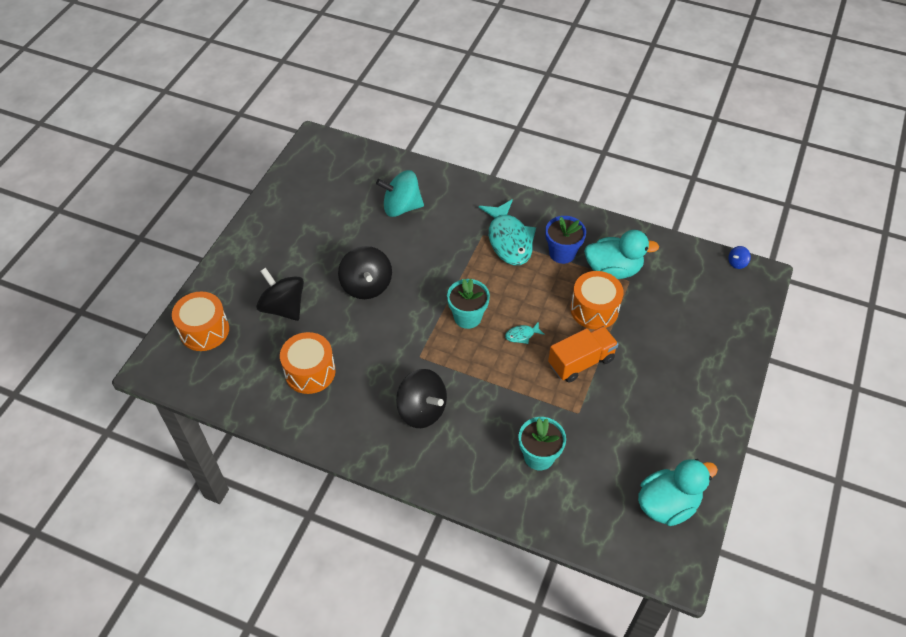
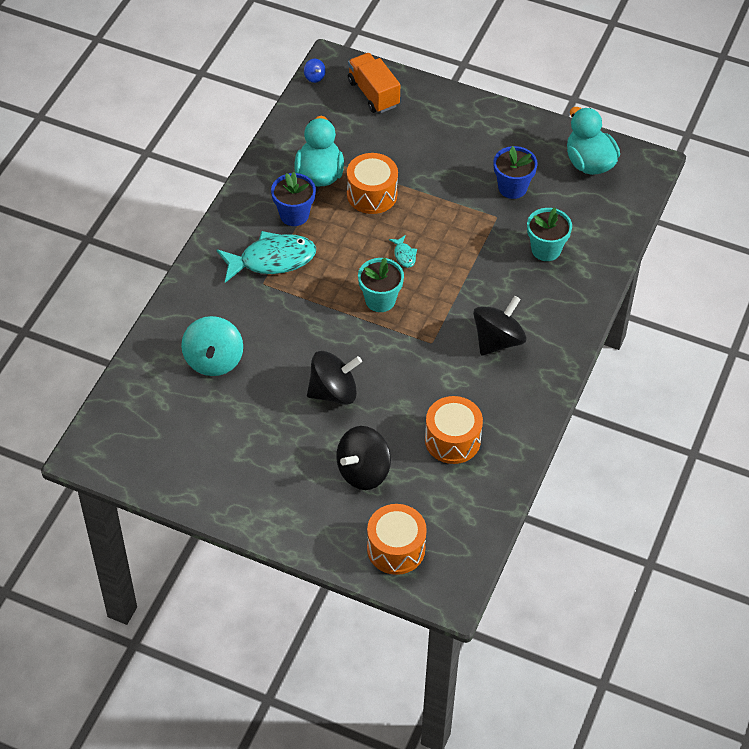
camera: 90 degrees left, 0 degrees up
orange truck [548,326,619,383] -> orange truck moved to [348,53,400,113]
none -> blue flower pot [494,146,538,199]

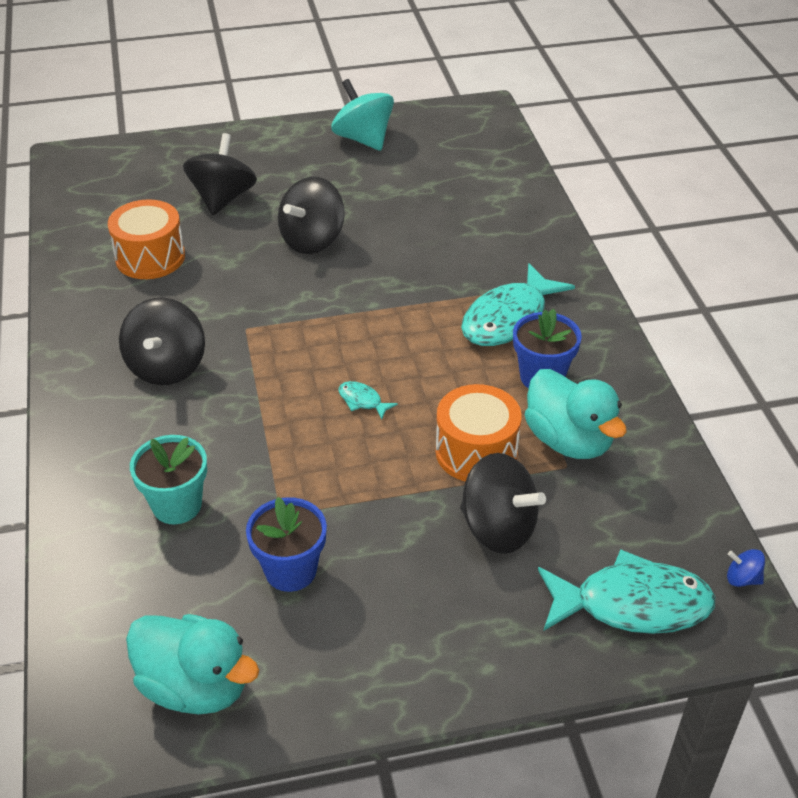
camera: 145 degrees right, 10 degrees down
turquoise spinning top [181,316,243,376] -> turquoise spinning top moved to [331,79,394,151]
orange truck [348,53,400,113] -> turquoise fish [538,549,716,634]
turquoise flower pot [358,258,404,312] -> none
orange drum [367,504,427,575] -> none
none -> black spinning top [460,453,546,554]

